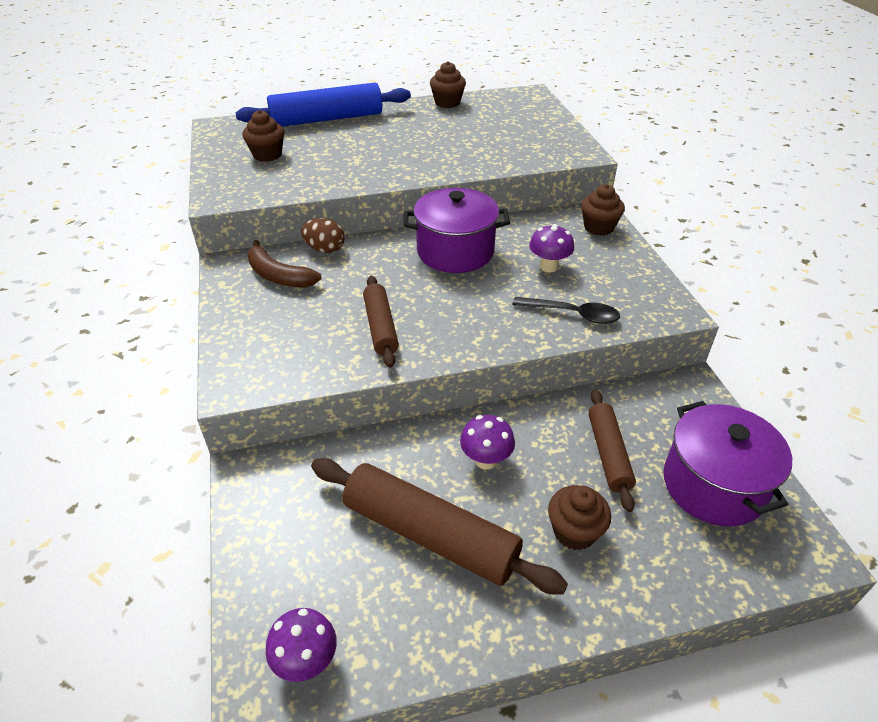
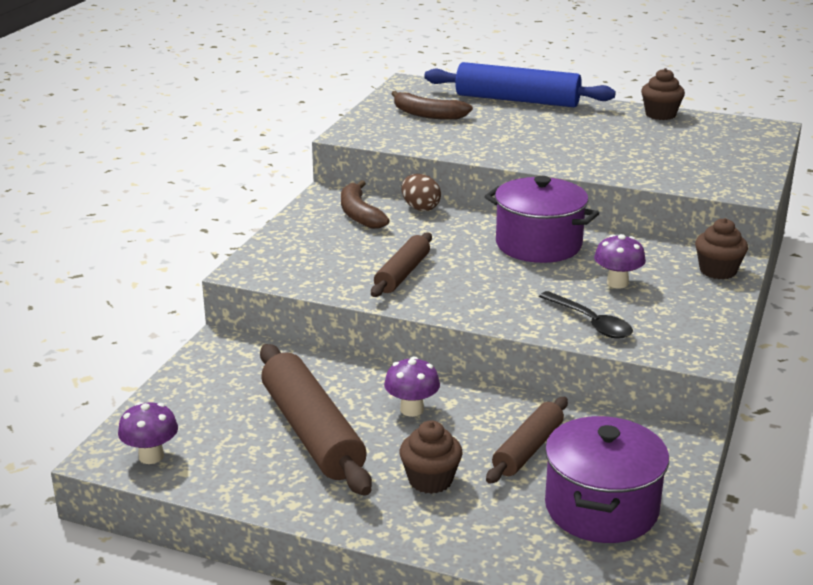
camera: 35 degrees right, 15 degrees down
brown cupcake [242,110,284,162] -> brown banana [392,91,473,120]

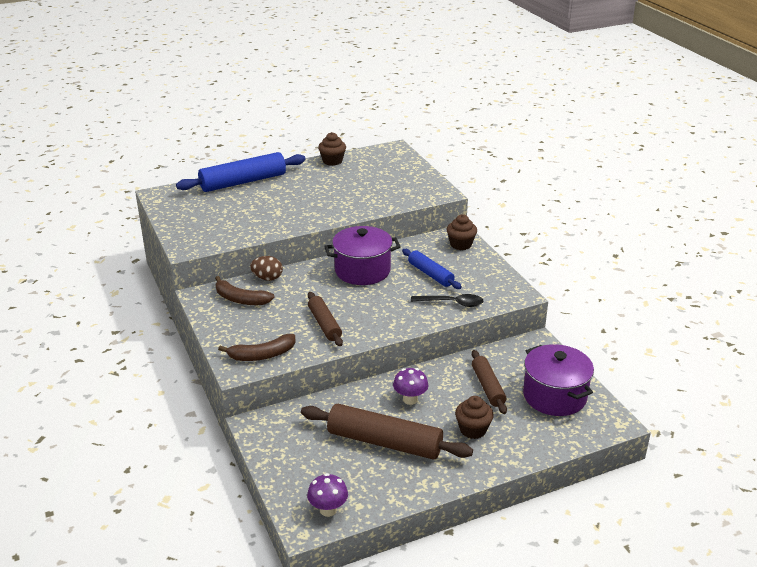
camera: 45 degrees left, 5 degrees up
brown banana [392,91,473,120] -> brown banana moved to [218,334,295,361]
purple mushroom [594,234,646,288] -> blue rolling pin [402,249,462,289]

